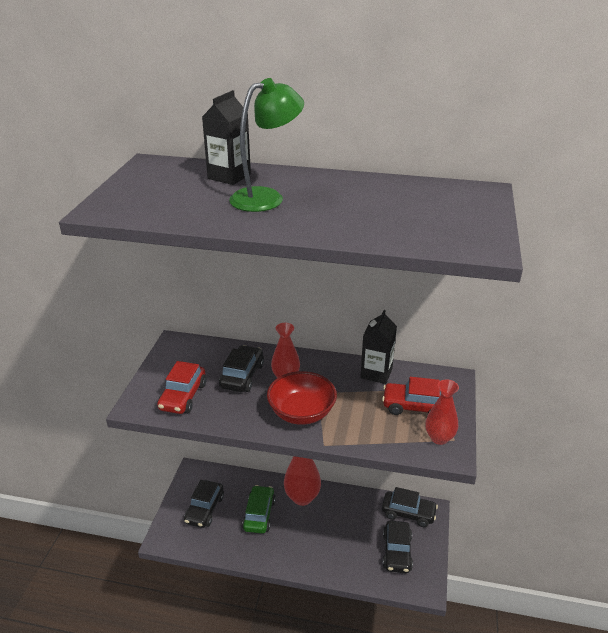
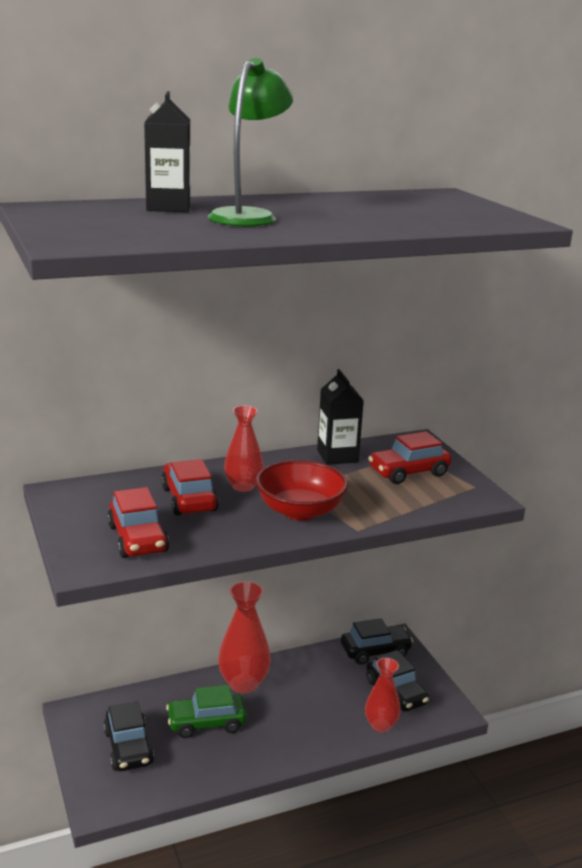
camera: 35 degrees left, 10 degrees down
black car [219,345,264,392] -> red car [161,459,219,516]
green car [242,485,276,534] -> green car turned 75 degrees counterclockwise [166,685,247,738]
red vase [425,379,459,445] -> red vase moved to [365,658,401,733]

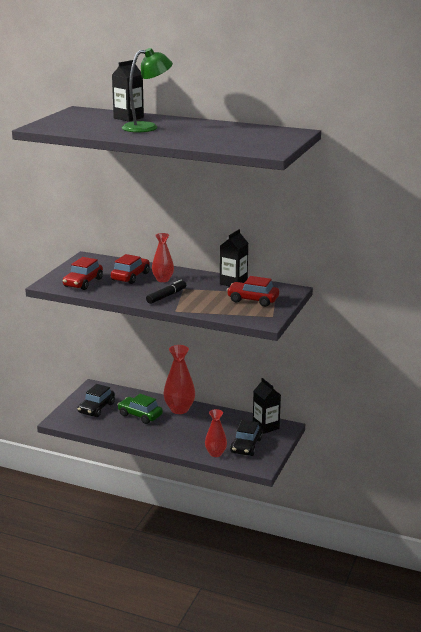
camera: 45 degrees right, 0 degrees up
red bowl [256,460,348,521] -> black marker [146,280,186,304]
black car [341,618,413,664] -> black carton [253,378,281,434]

